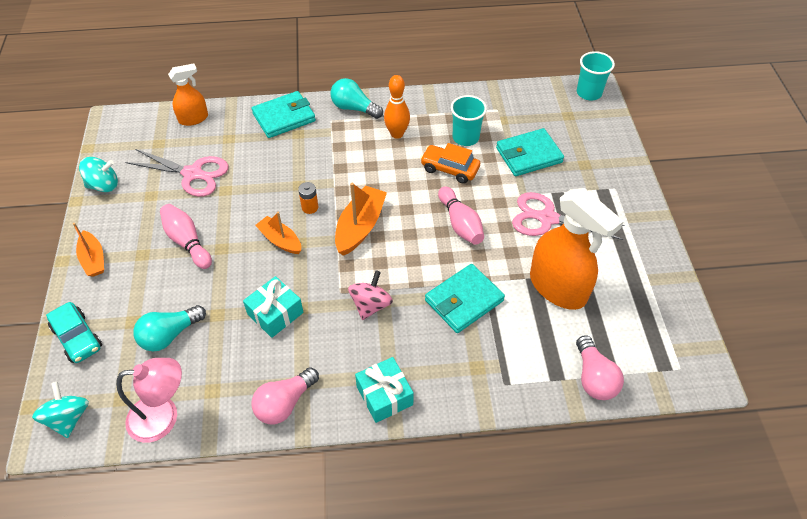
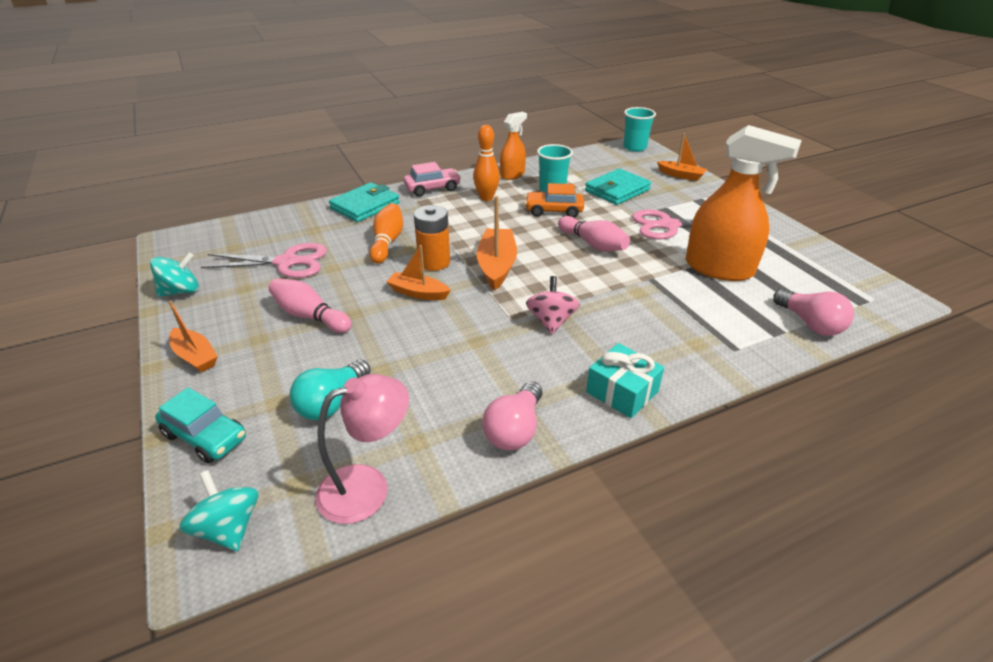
camera: 20 degrees left, 15 degrees down
orange spray bottle [168,64,208,126] -> orange spray bottle moved to [500,112,527,180]
turquoise gift [243,276,303,338] -> none
orange battery [298,182,318,214] -> orange battery [414,205,450,271], size x1.73
turquoise light bulb [330,78,383,119] -> pink car [404,162,461,196]
turquoise wallet [425,264,505,333] -> none
none -> orange bowling pin [369,203,403,264]
none -> orange boat [657,134,707,181]

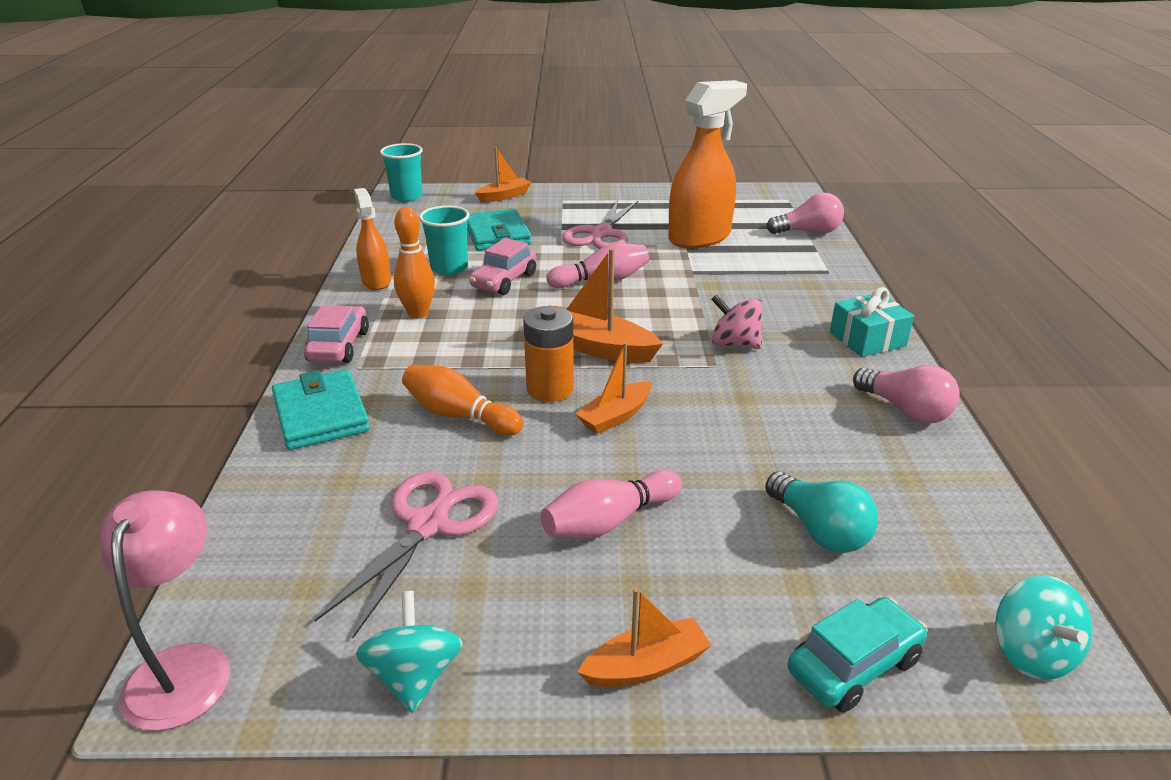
camera: 65 degrees left, 5 degrees down
turquoise spinning top [179,470,259,551] -> turquoise spinning top turned 90 degrees counterclockwise [995,575,1093,680]
pink lamp [315,374,409,524] -> pink lamp moved to [100,490,230,731]
orange car [525,183,584,218] -> pink car [469,238,537,295]

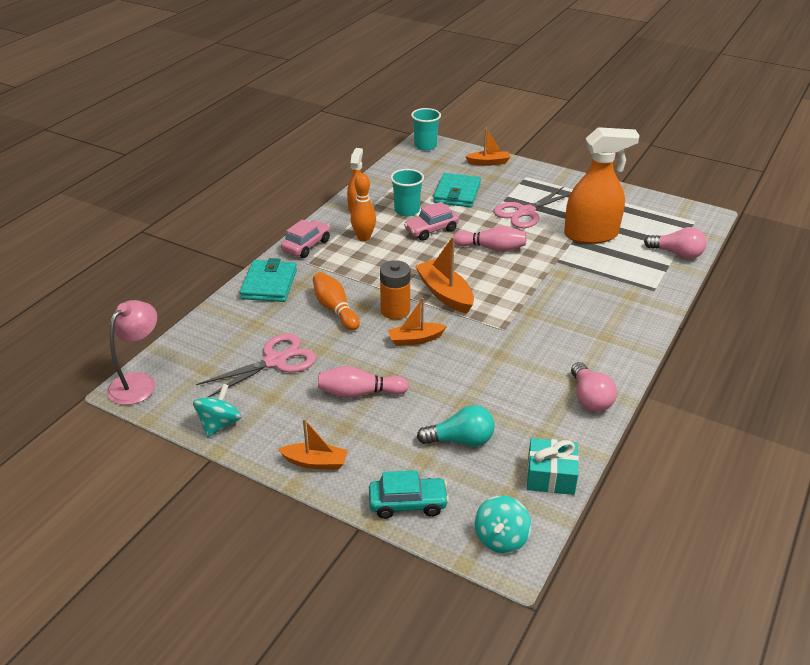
camera: 30 degrees right, 5 degrees up
pink spinning top [711,294,762,349] -> none
turquoise light bulb [765,472,878,553] -> turquoise light bulb turned 90 degrees counterclockwise [417,405,495,447]
turquoise gift [830,287,914,357] -> turquoise gift moved to [527,438,579,495]

